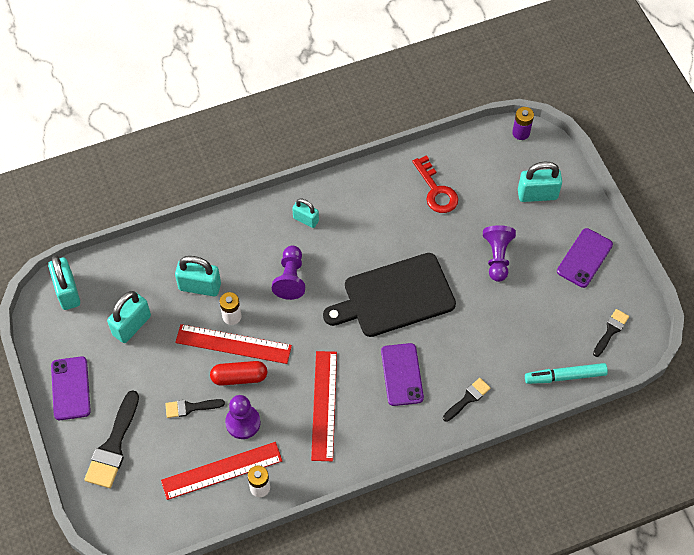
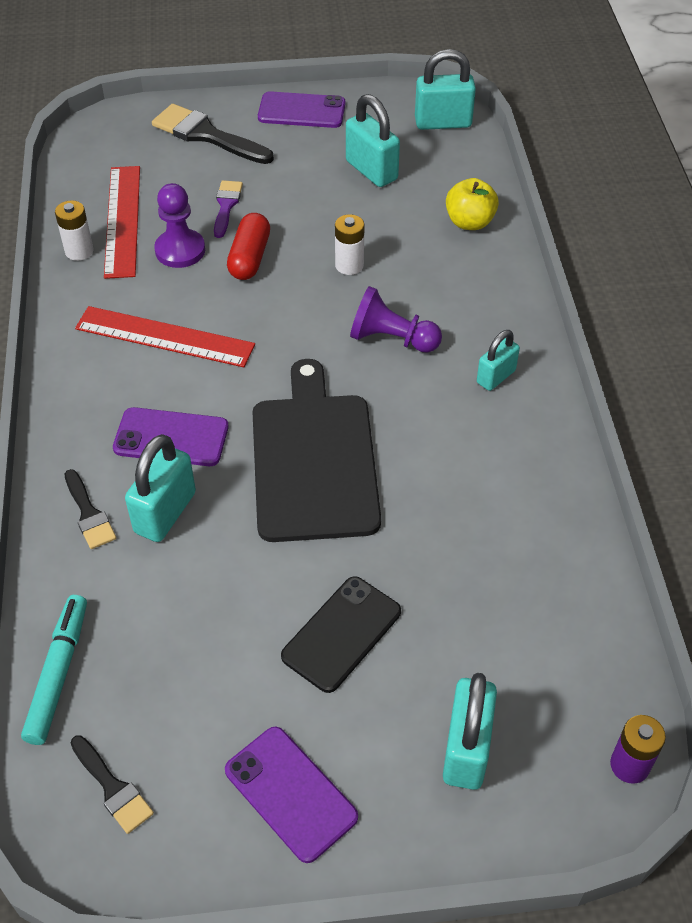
camera: 105 degrees right, 10 degrees down
black brush [165,399,225,418] -> purple brush [214,180,243,238]
turquoise padlock [175,256,221,296] -> turquoise padlock moved to [125,434,196,542]
red ruler [175,324,292,364] -> none
red key [412,155,458,213] -> none
purple pawn [483,225,516,282] -> black phone [281,576,401,693]
none -> yellow apple [446,178,499,230]

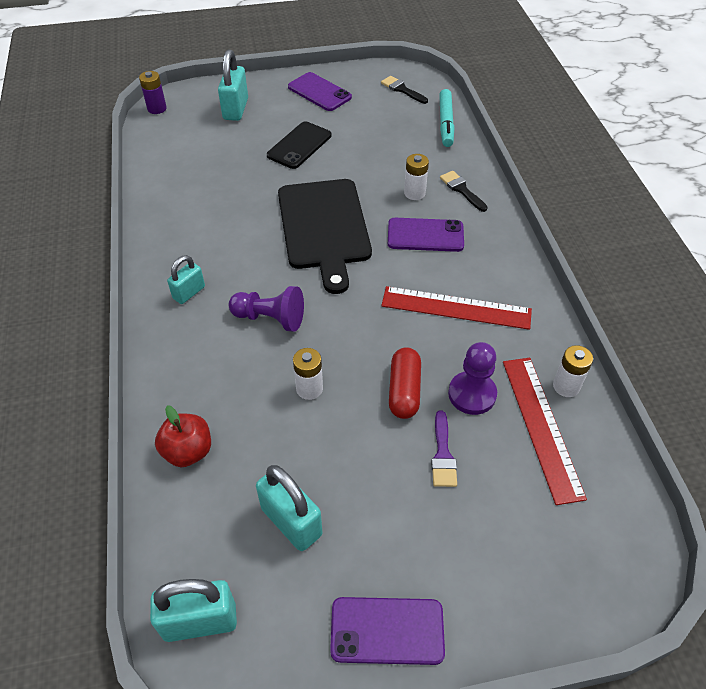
camera: 175 degrees right, 0 degrees up
turquoise padlock [125,434,196,542] -> white battery [404,154,429,200]
black brush [152,104,274,164] -> none
yellow apple [446,178,499,230] -> red apple [155,405,211,467]

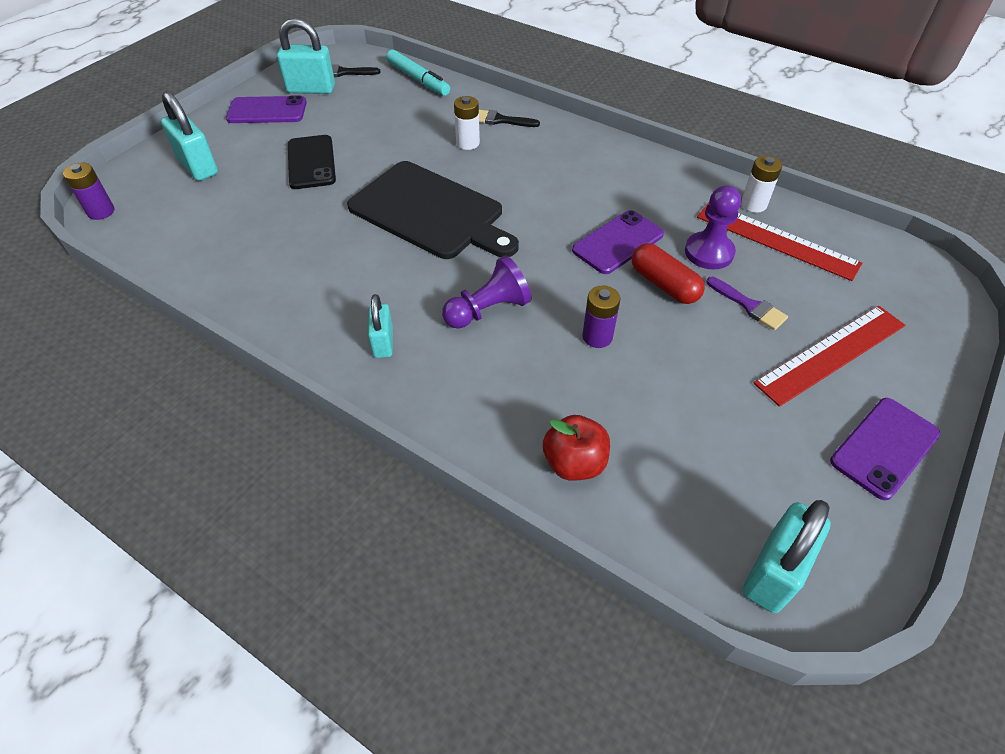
camera: 45 degrees left, 0 degrees up
turquoise padlock [256,465,322,551] -> turquoise padlock moved to [277,18,335,94]
white battery [293,348,323,400] -> purple battery [582,286,620,348]
red ruler [381,286,532,330] -> red ruler moved to [754,306,905,407]
purple phone [388,218,464,252] -> purple phone moved to [572,210,664,274]

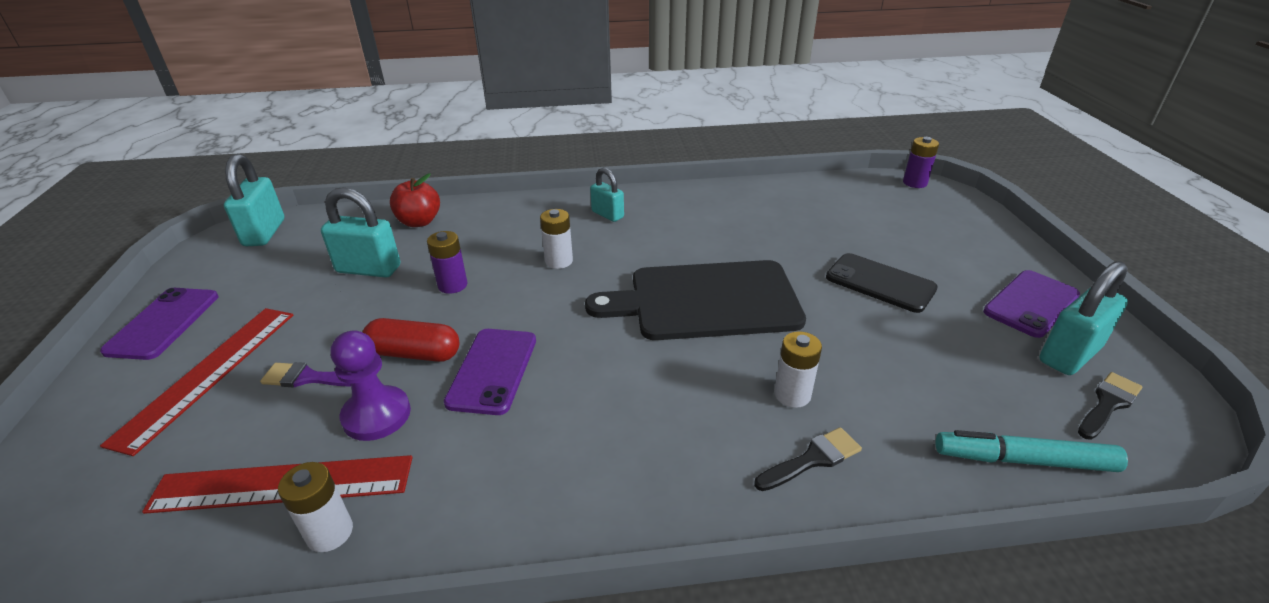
camera: 140 degrees right, 15 degrees down
turquoise padlock [161,91,218,181] -> turquoise padlock moved to [321,187,400,278]
purple pawn [442,255,531,329] -> white battery [540,209,573,269]

